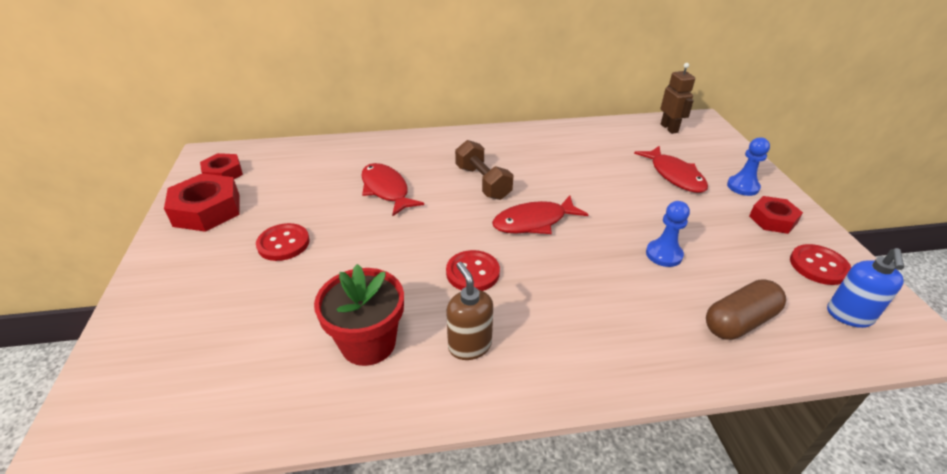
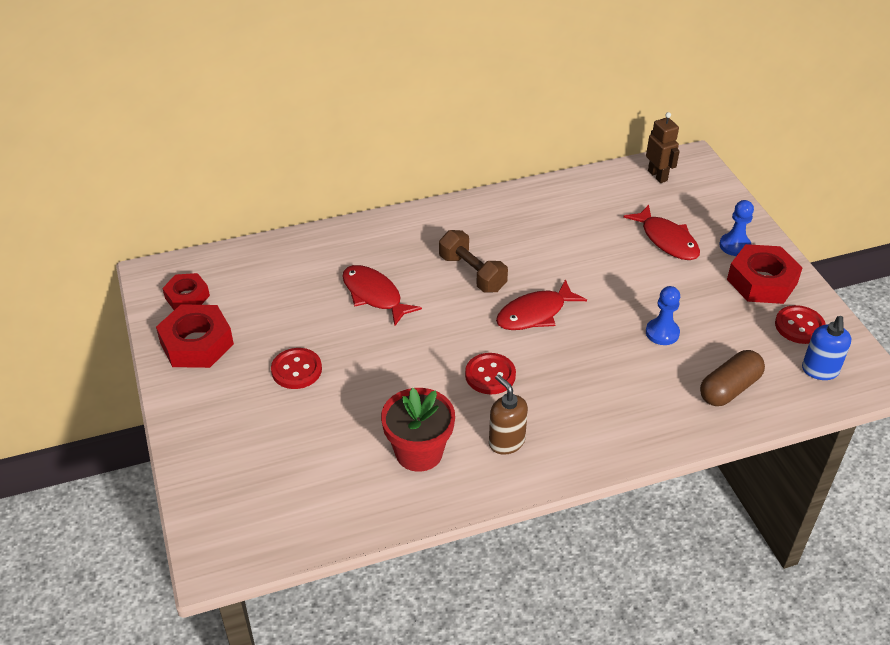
camera: 10 degrees left, 5 degrees up
red nut [749,196,803,234] -> red nut [727,244,803,304], size x1.60

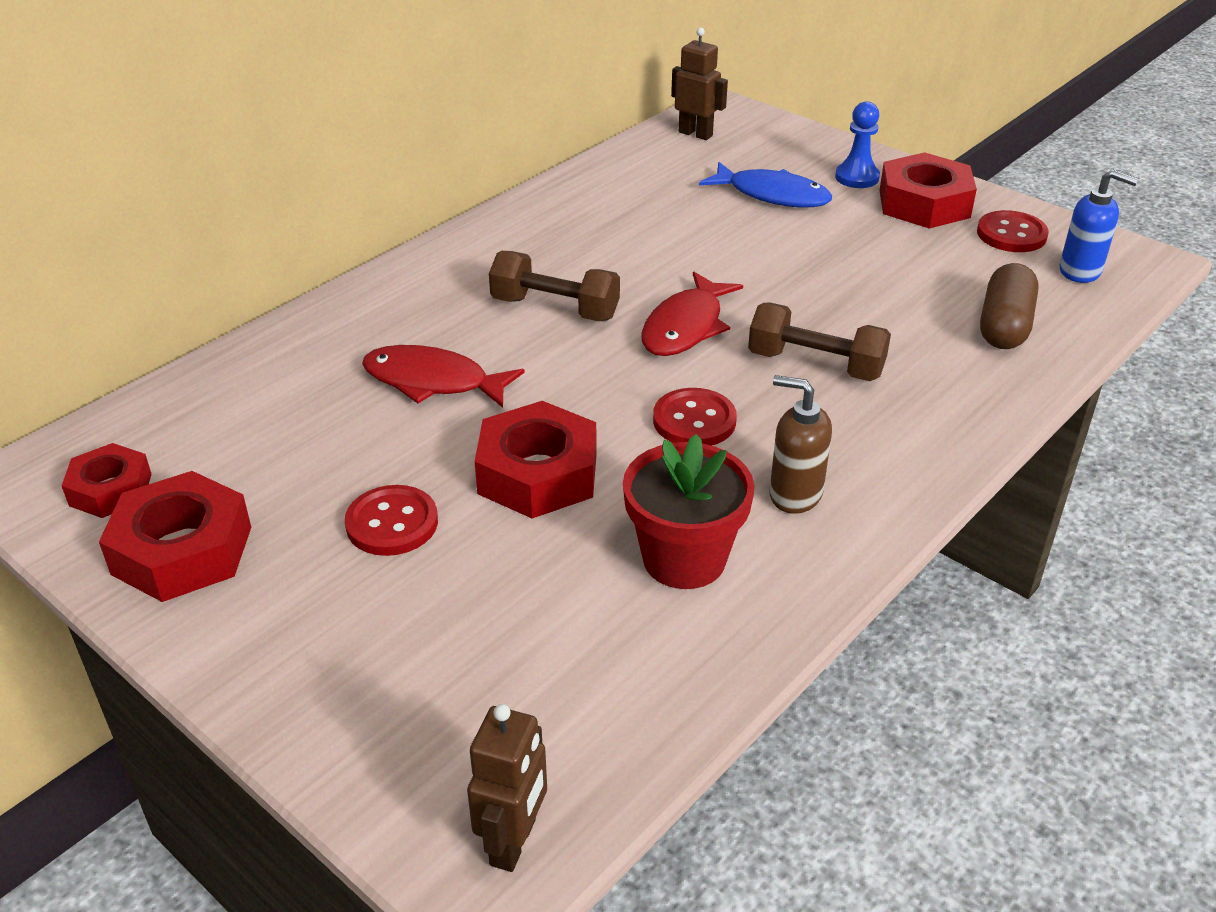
camera: 30 degrees left, 5 degrees down
red fish [623,205,700,260] -> blue fish [699,162,832,207]
blue pawn [646,286,680,345] -> none
blue soap dispenser [802,316,851,380] -> blue soap dispenser turned 45 degrees counterclockwise [1059,170,1138,283]
none -> brown robot [467,704,547,872]
none -> red nut [475,401,597,519]
none -> brown dumbbell [748,302,891,381]

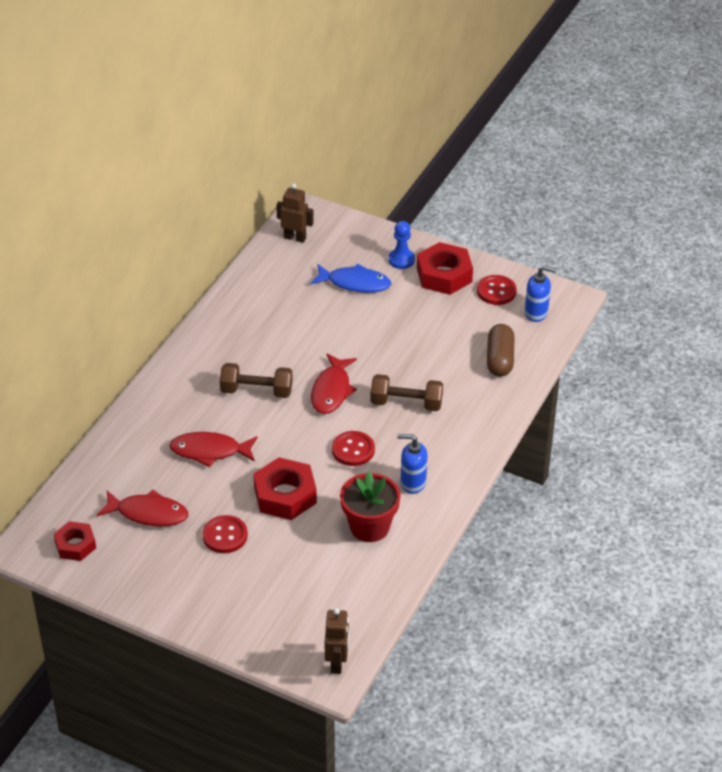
camera: 15 degrees left, 5 degrees up
red nut [99,471,251,602] -> none
brown soap dispenser [769,375,832,514] -> blue soap dispenser [397,434,427,494]
none -> red fish [97,489,188,526]

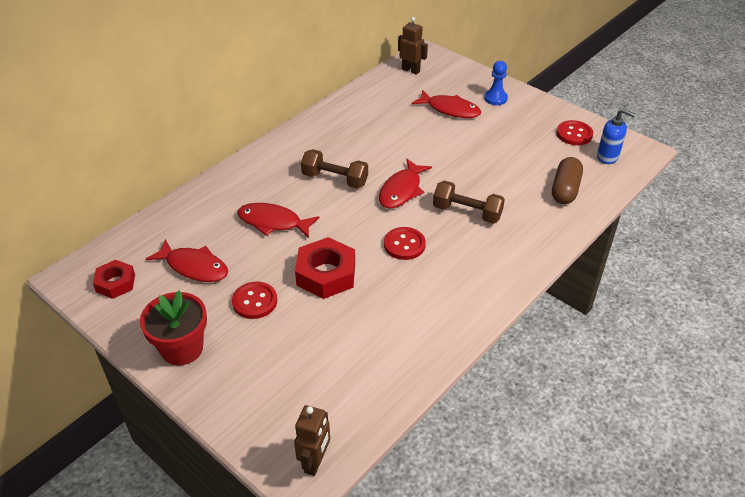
camera: 15 degrees right, 0 degrees up
blue fish [311,264,391,293] -> red fish [412,90,481,118]
red flower pot [340,471,401,542] -> red flower pot moved to [140,290,207,366]
blue soap dispenser [397,434,427,494] -> none
red nut [417,242,473,295] -> none

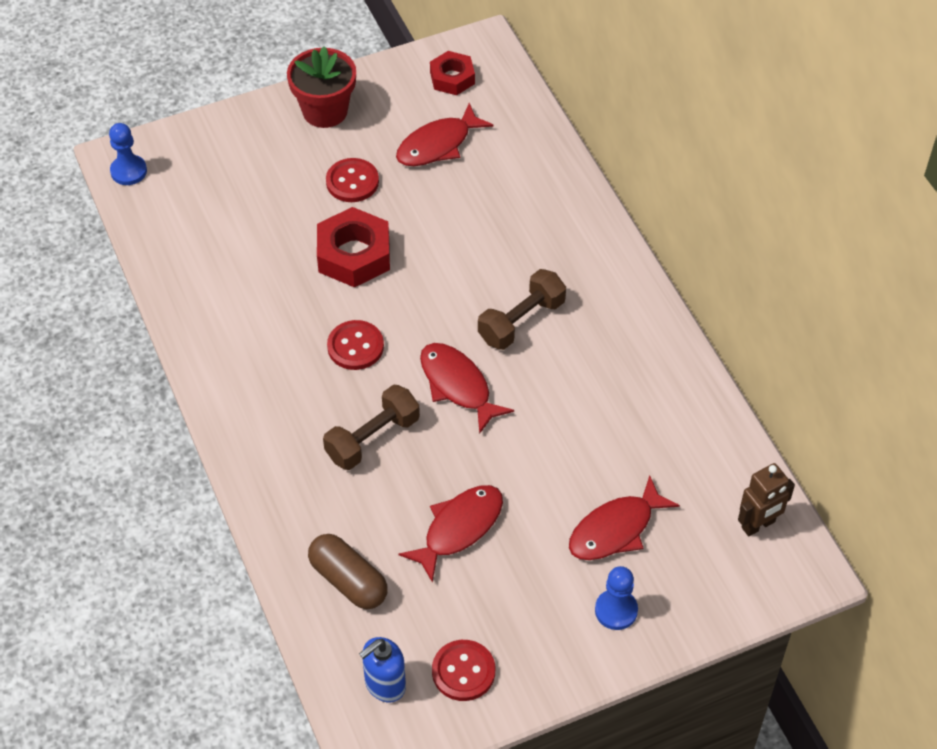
camera: 115 degrees right, 10 degrees up
red fish [237,203,319,238] -> red fish moved to [398,485,503,583]
brown robot [294,405,330,476] -> blue pawn [109,123,147,185]

